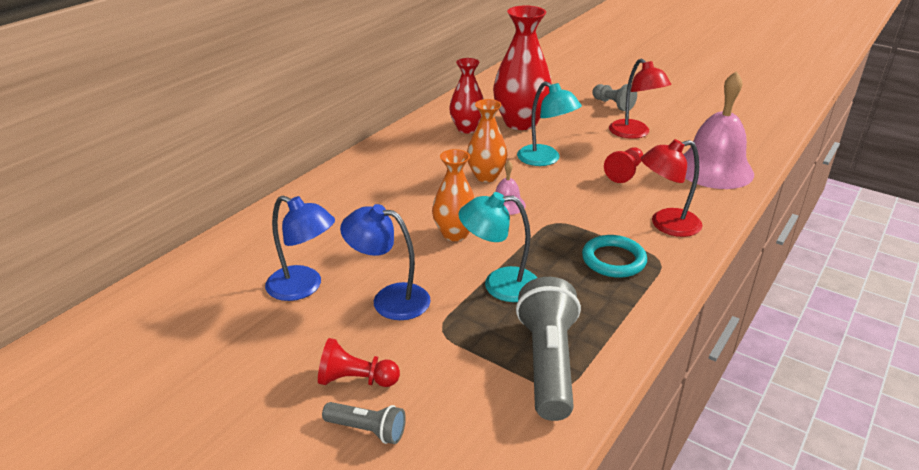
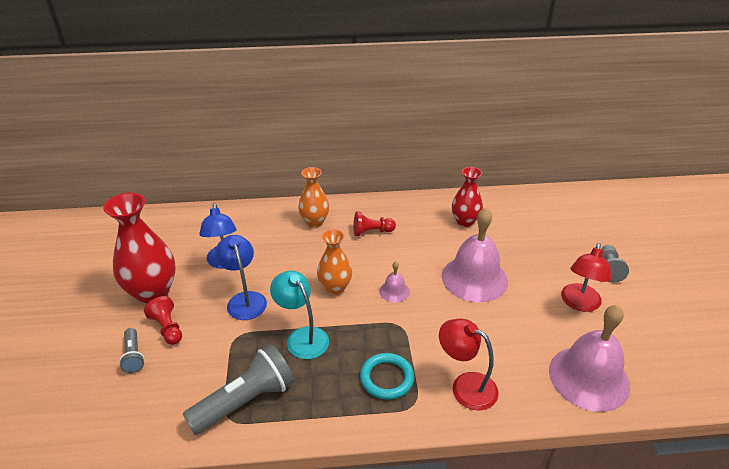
camera: 50 degrees right, 5 degrees up
orange vase [467,99,507,182] -> orange vase moved to [298,167,329,227]
red vase [493,6,552,130] -> red vase moved to [103,193,176,304]
turquoise lamp [517,81,582,166] -> pink bell [442,207,508,302]
red pawn [604,147,643,183] -> red pawn moved to [354,212,396,236]

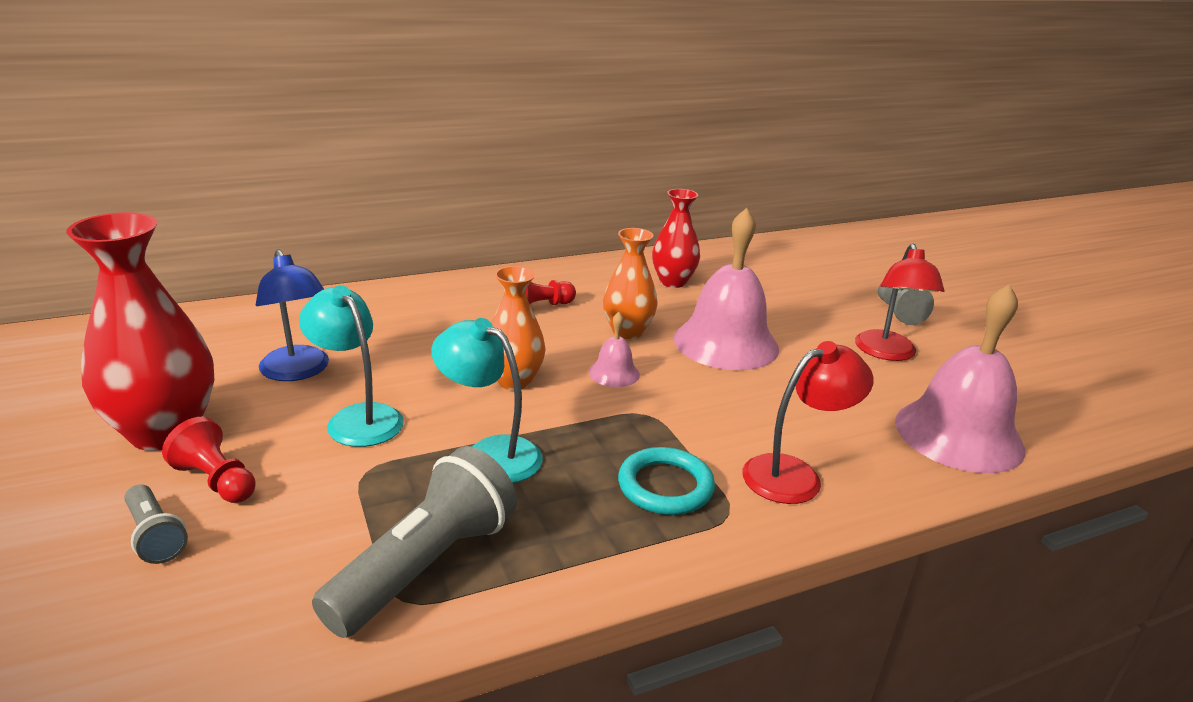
camera: 20 degrees left, 10 degrees down
blue lamp [215,235,267,320] -> turquoise lamp [299,285,404,447]
orange vase [298,167,329,227] -> orange vase moved to [603,228,658,339]
red lamp [439,319,499,410] -> red lamp turned 135 degrees clockwise [742,341,874,504]

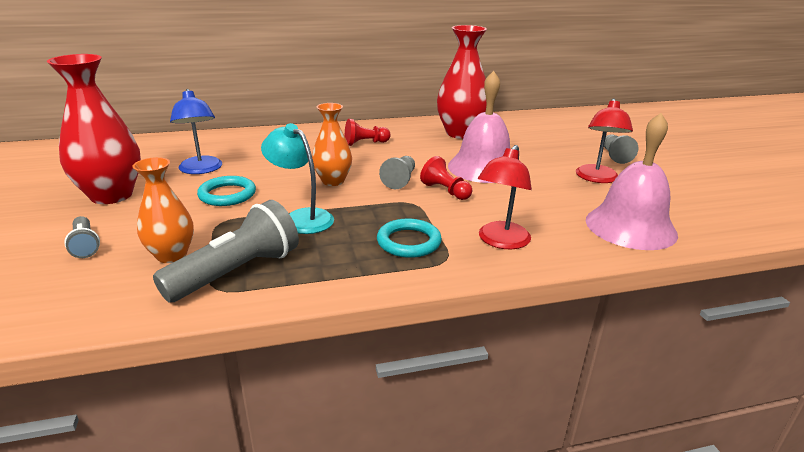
camera: 10 degrees right, 0 degrees up
red pawn [162,417,256,503] -> red pawn moved to [420,156,472,200]
turquoise lamp [299,285,404,447] -> turquoise ring [197,176,256,206]
pink bell [589,312,640,387] -> grey pawn [379,156,415,189]
orange vase [603,228,658,339] -> orange vase moved to [133,157,194,263]
red vase [652,189,700,288] -> red vase [437,25,487,139], size x1.63
red lamp [742,341,874,504] -> red lamp turned 135 degrees clockwise [478,145,532,249]

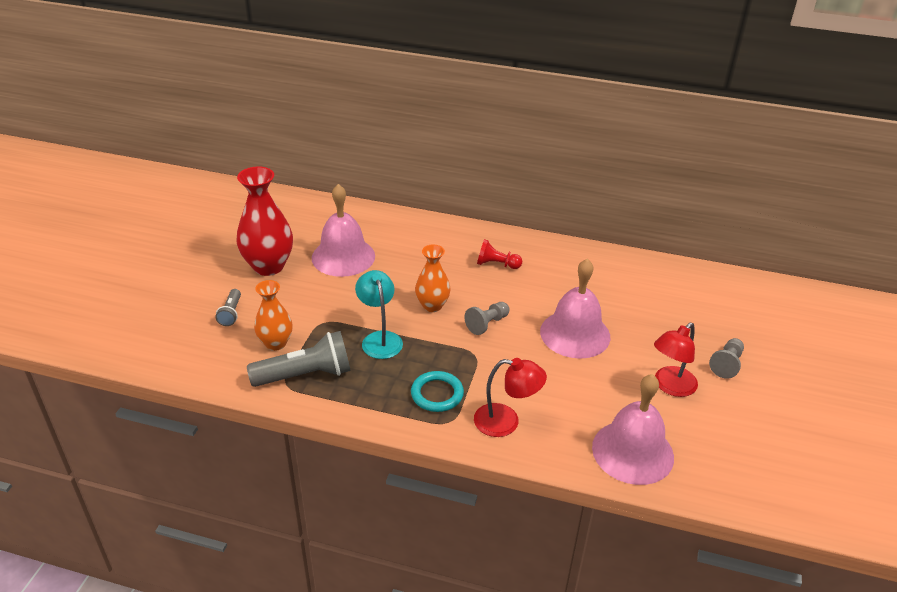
camera: 30 degrees right, 10 degrees up
blue lamp [170,89,222,174] -> pink bell [312,184,375,277]
turquoise ring [197,176,256,206] -> none
red pawn [420,156,472,200] -> none
red vase [437,25,487,139] -> none
red lamp [478,145,532,249] -> red lamp turned 135 degrees counterclockwise [474,358,547,437]

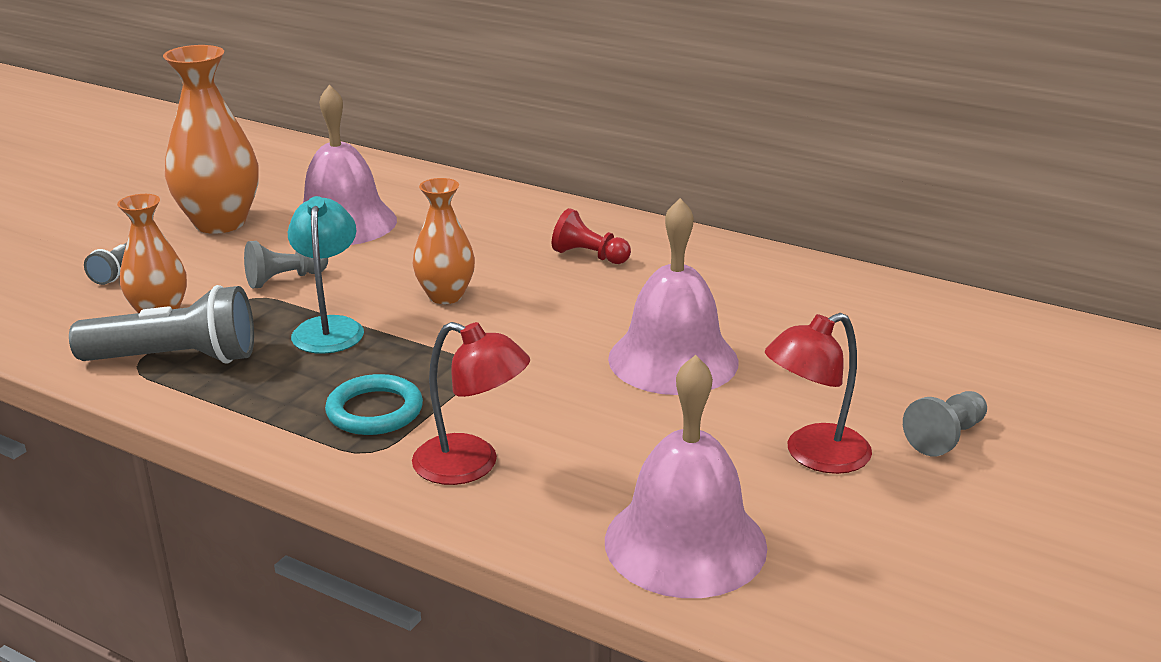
camera: 15 degrees right, 10 degrees down
red vase [236,166,293,276] -> orange vase [163,45,259,234]
grey pawn [465,302,510,335] -> grey pawn moved to [244,241,328,289]

